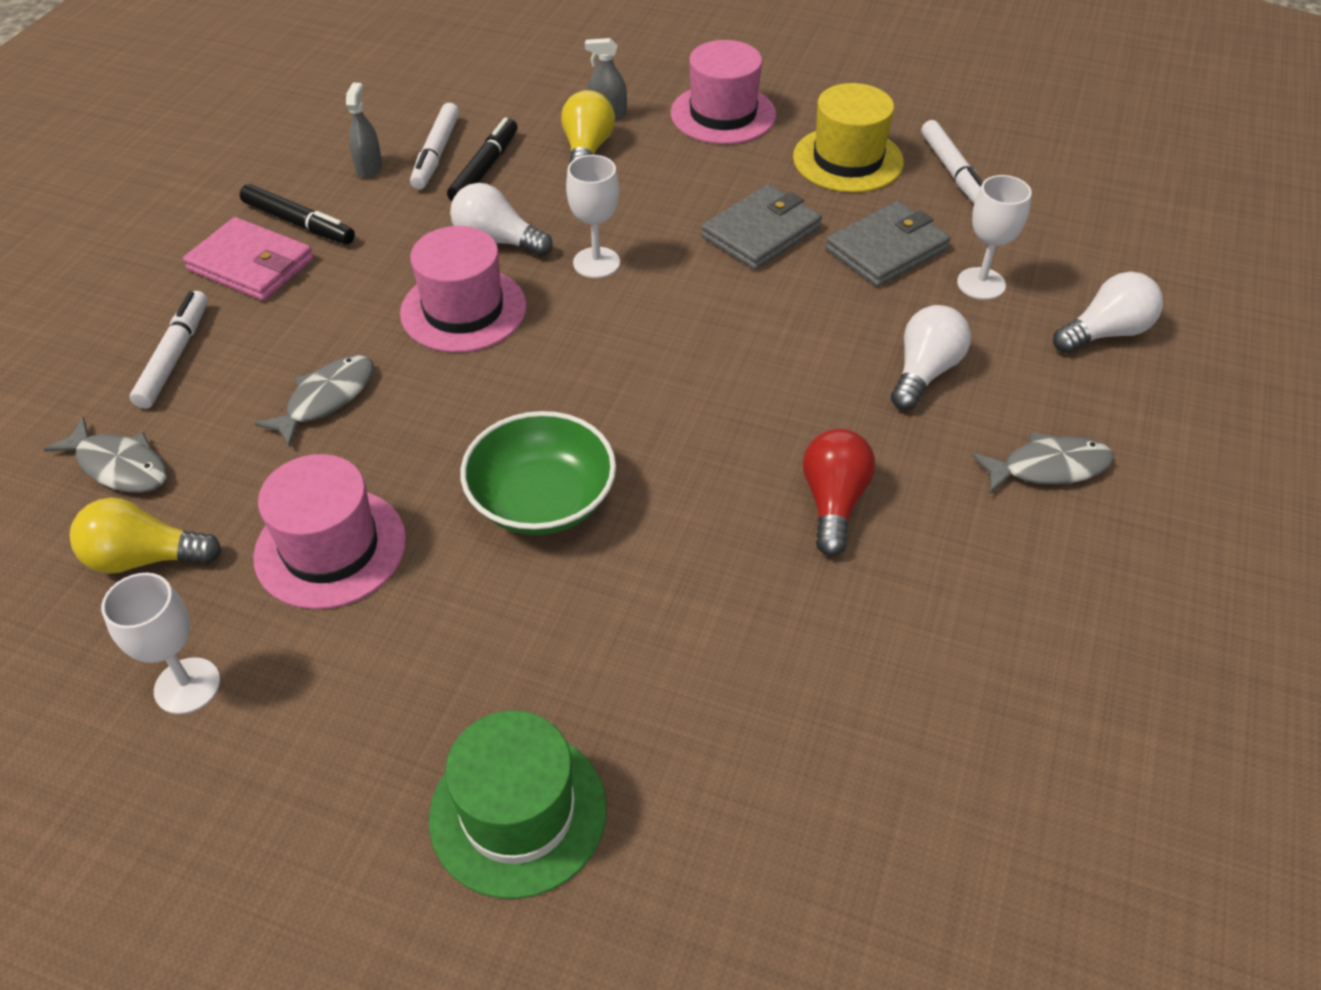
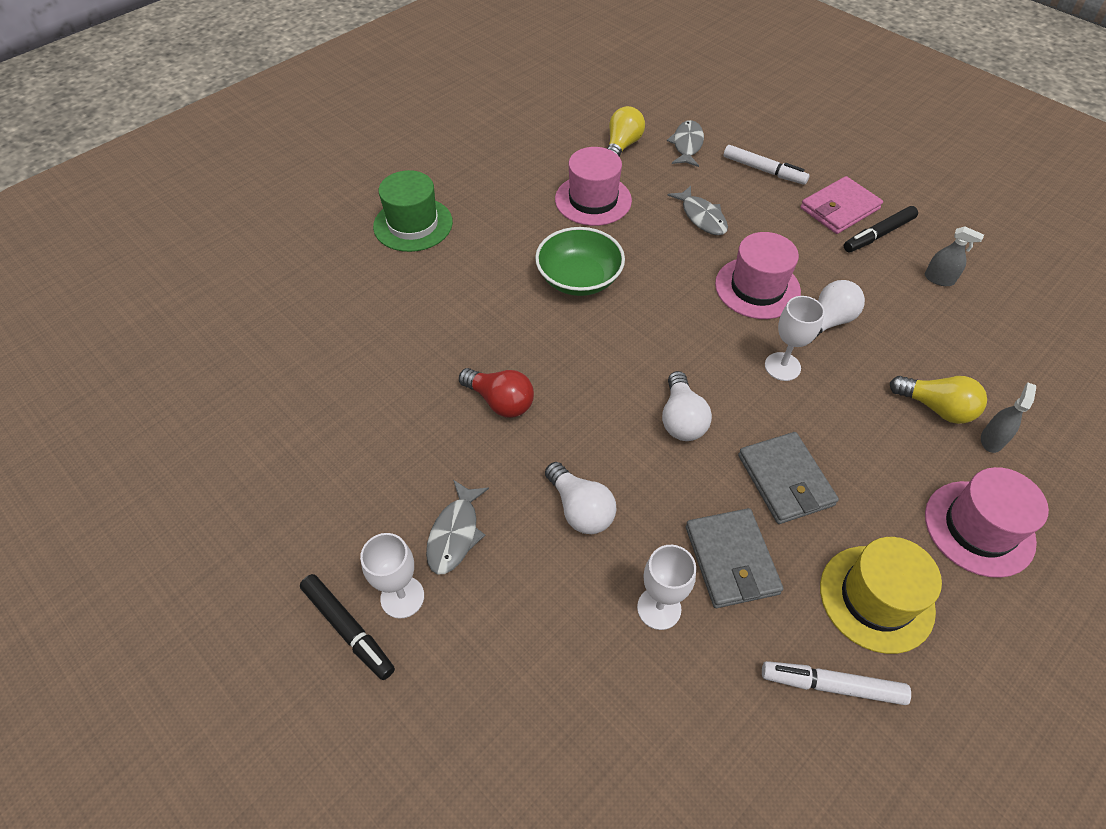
camera: 115 degrees right, 5 degrees up
grey fish [44,417,167,493] -> grey fish turned 135 degrees clockwise [667,120,704,167]
white goblet [101,573,220,714] -> white goblet moved to [360,533,424,619]
white marker [410,103,459,190] -> none
black marker [447,117,518,201] -> black marker moved to [300,574,395,680]
white light bulb [1053,272,1163,353] -> white light bulb moved to [662,371,712,441]

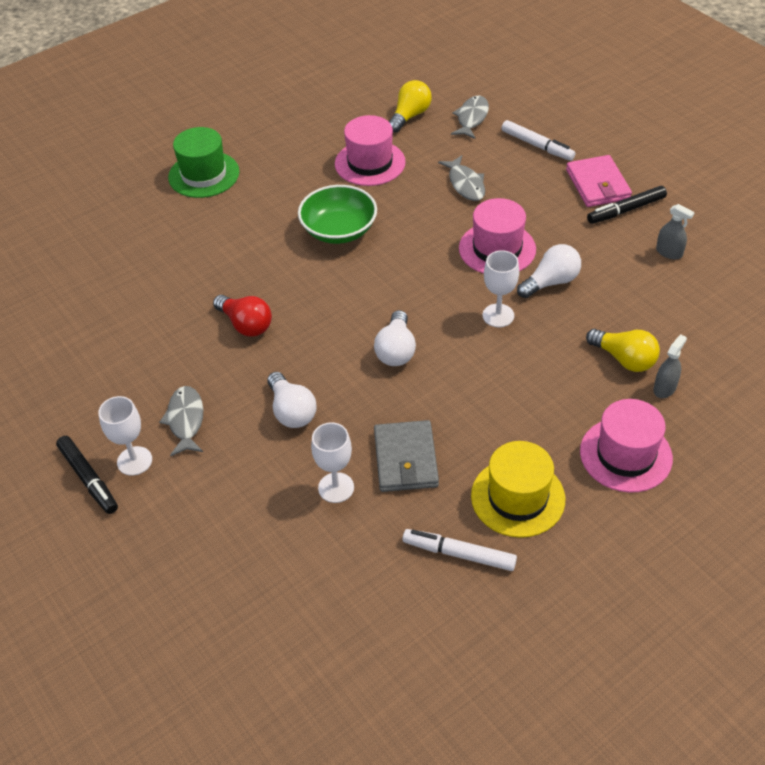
camera: 10 degrees right, 5 degrees down
grey fish [426,480,489,574] -> grey fish turned 150 degrees clockwise [159,386,203,456]
grey wallet [738,432,839,524] -> none
pink wallet [800,176,883,234] -> pink wallet turned 75 degrees counterclockwise [566,155,632,207]

